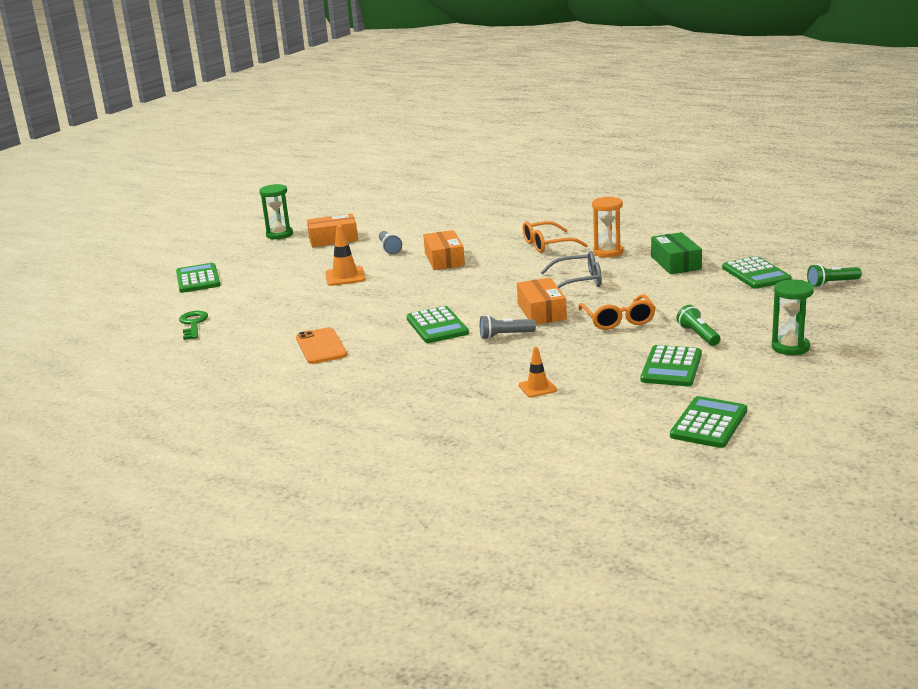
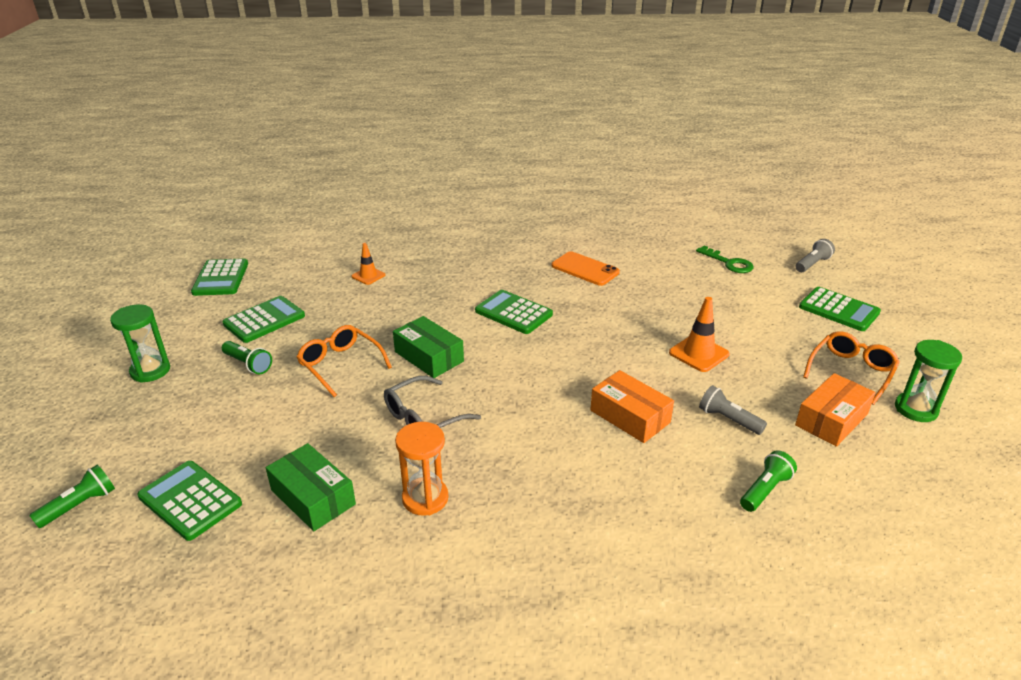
camera: 145 degrees right, 10 degrees up
grey flashlight [480,315,536,339] -> grey flashlight moved to [796,239,835,272]
orange box [517,278,567,324] -> green box [393,316,464,378]
orange glasses [523,221,588,253] -> orange glasses moved to [803,331,900,405]
green calculator [641,345,702,386] -> green calculator turned 60 degrees clockwise [222,296,305,343]
none -> green flashlight [740,450,797,512]

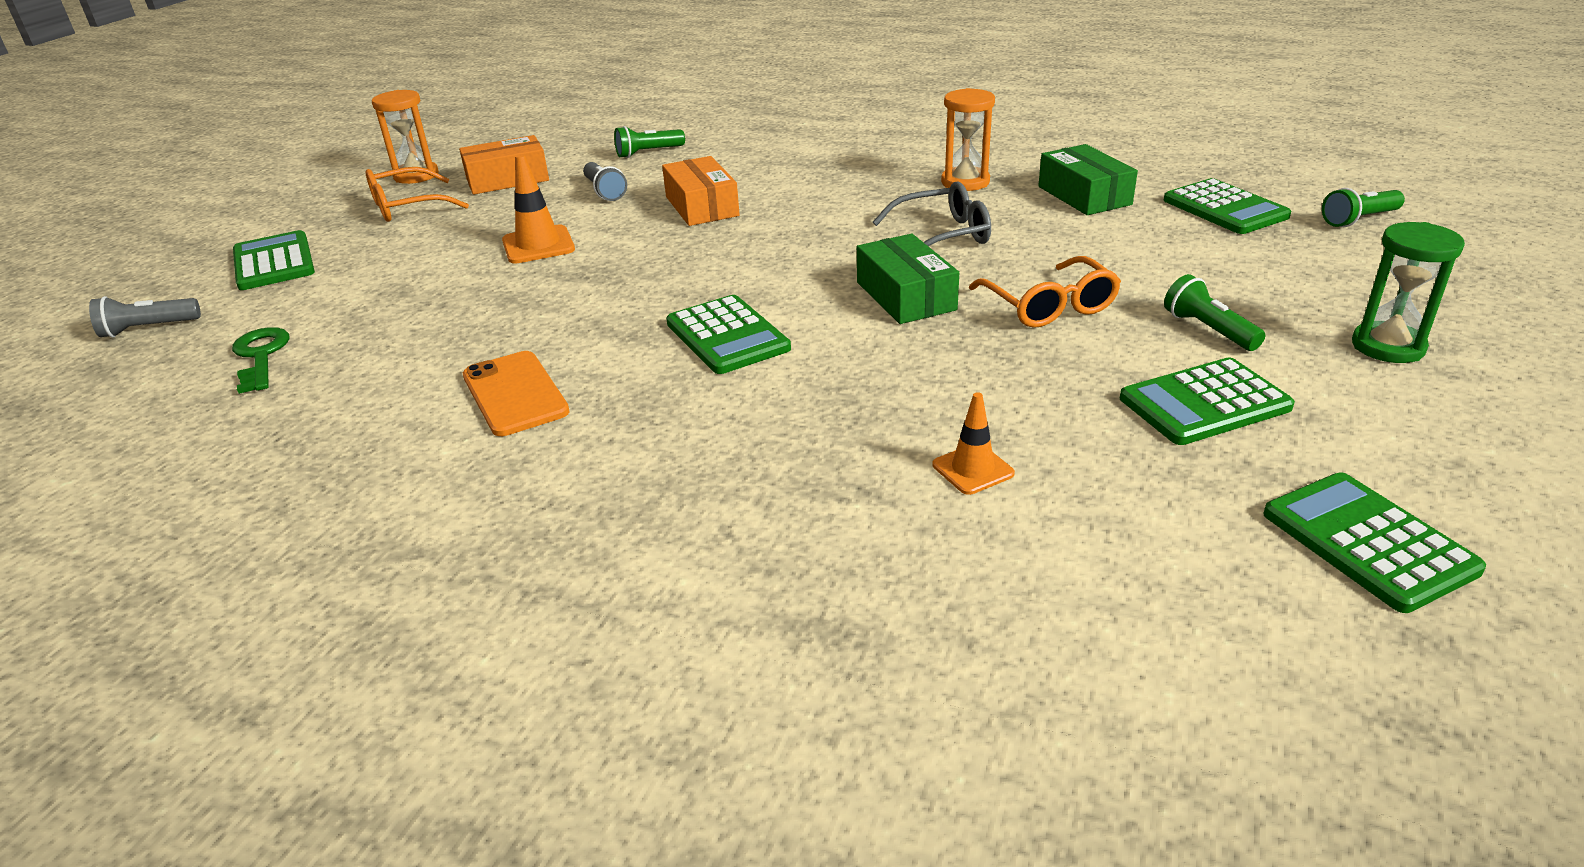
camera: 155 degrees left, 0 degrees up
green calculator [191,258,248,296] -> green calculator turned 45 degrees counterclockwise [1263,472,1486,613]
green hourglass [895,340,962,422] -> orange hourglass [372,90,439,184]

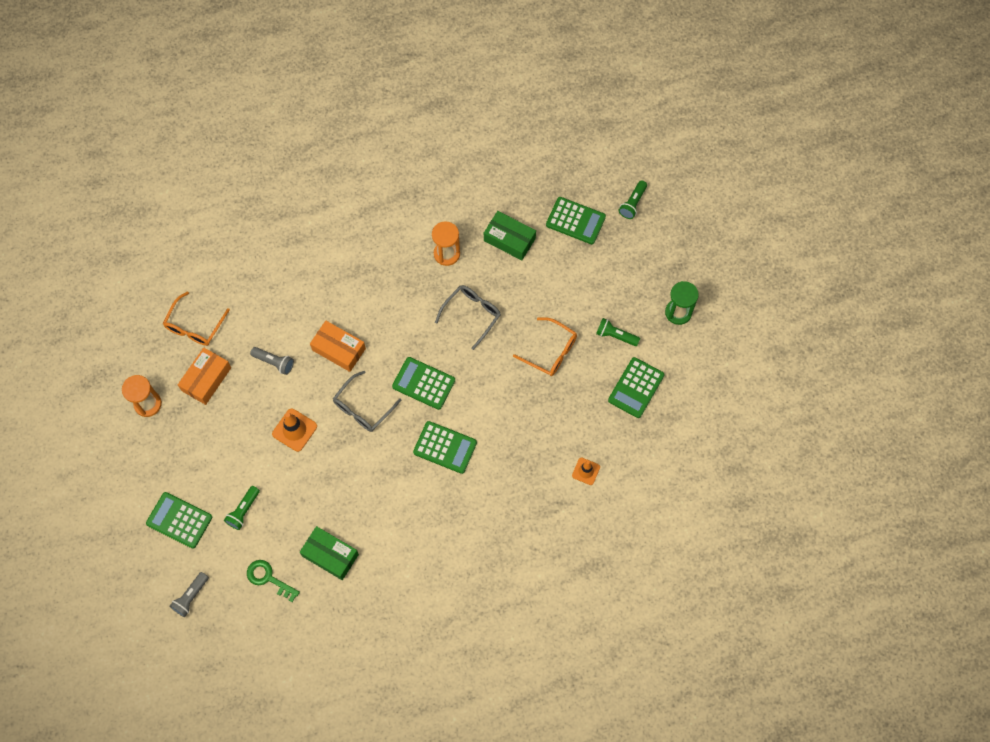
camera: 40 degrees left, 35 degrees up
orange glasses [366,167,469,222] -> orange glasses moved to [163,291,230,346]
orange phone [463,351,570,436] -> none
green flashlight [614,126,685,158] -> green flashlight moved to [224,486,260,530]
green box [857,234,959,324] -> green box moved to [300,526,359,580]
green calculator [1263,472,1486,613] -> green calculator moved to [392,357,455,410]
none -> grey glasses [333,371,401,432]

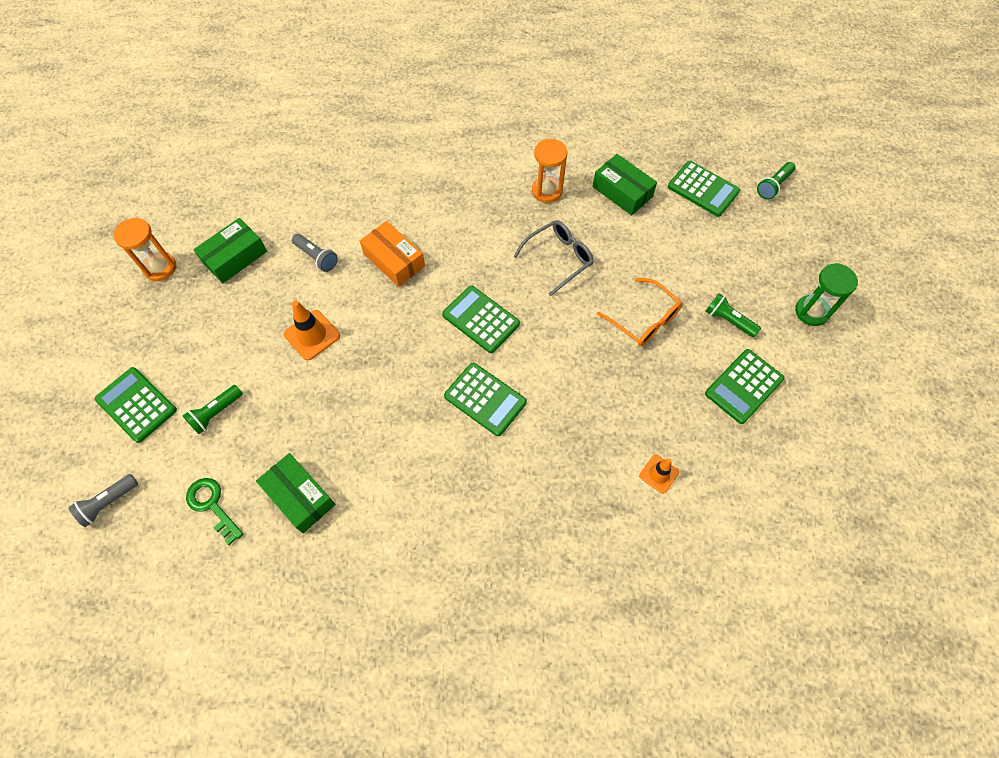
camera: 15 degrees right, 5 degrees down
orange glasses [163,291,230,346] -> none
orange box [178,348,231,405] -> green box [193,218,267,283]
grey glasses [333,371,401,432] -> none

